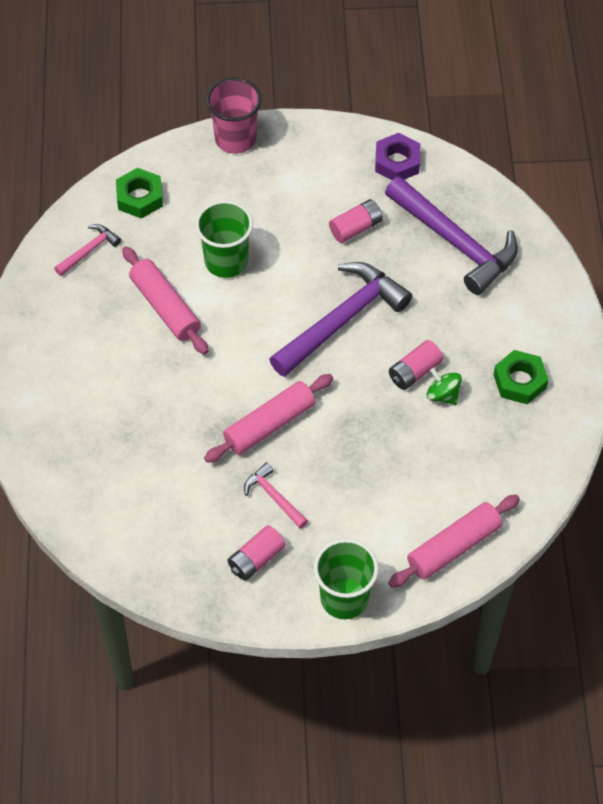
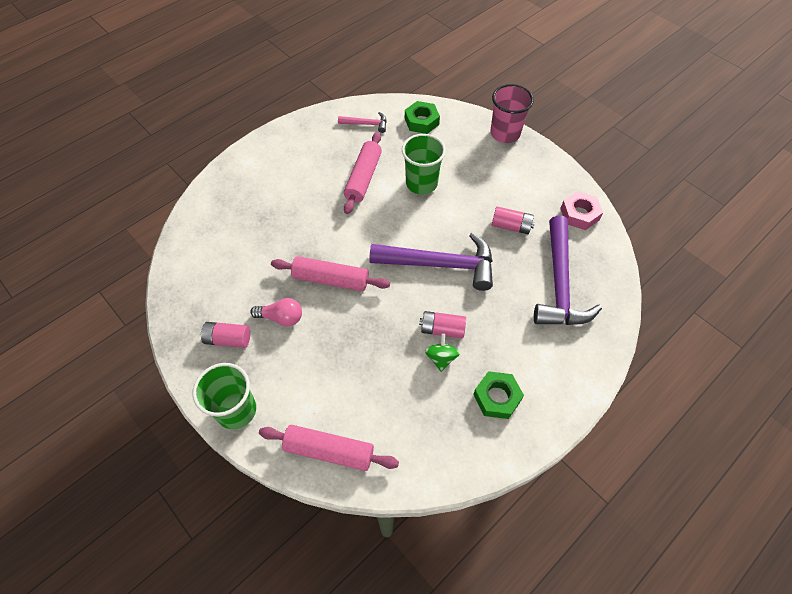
camera: 50 degrees right, 0 degrees up
pink hammer [244,463,308,529] -> pink light bulb [250,298,302,326]
purple nut [375,133,420,180] -> pink nut [560,191,603,230]

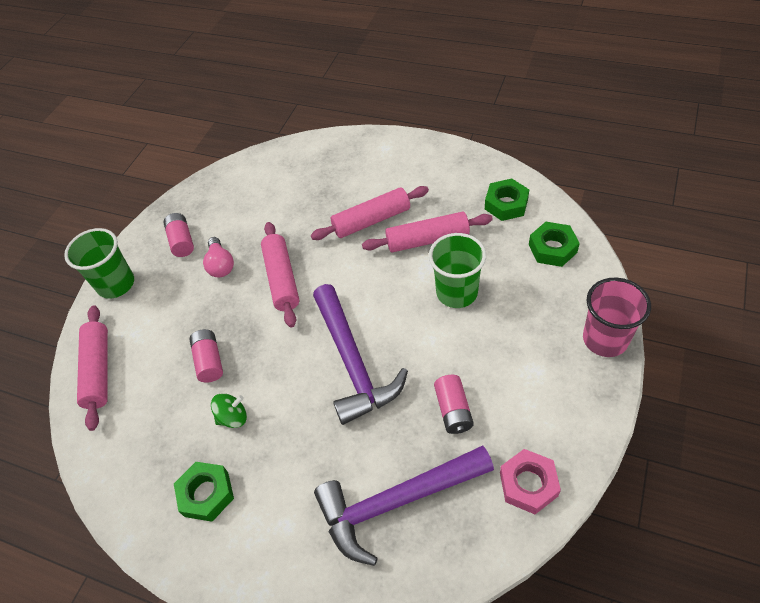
camera: 70 degrees right, 5 degrees down
pink hammer [338,112,387,133] -> green nut [485,179,529,221]
pink battery [419,311,466,339] -> pink battery moved to [189,329,223,383]
none -> pink rolling pin [311,186,429,240]

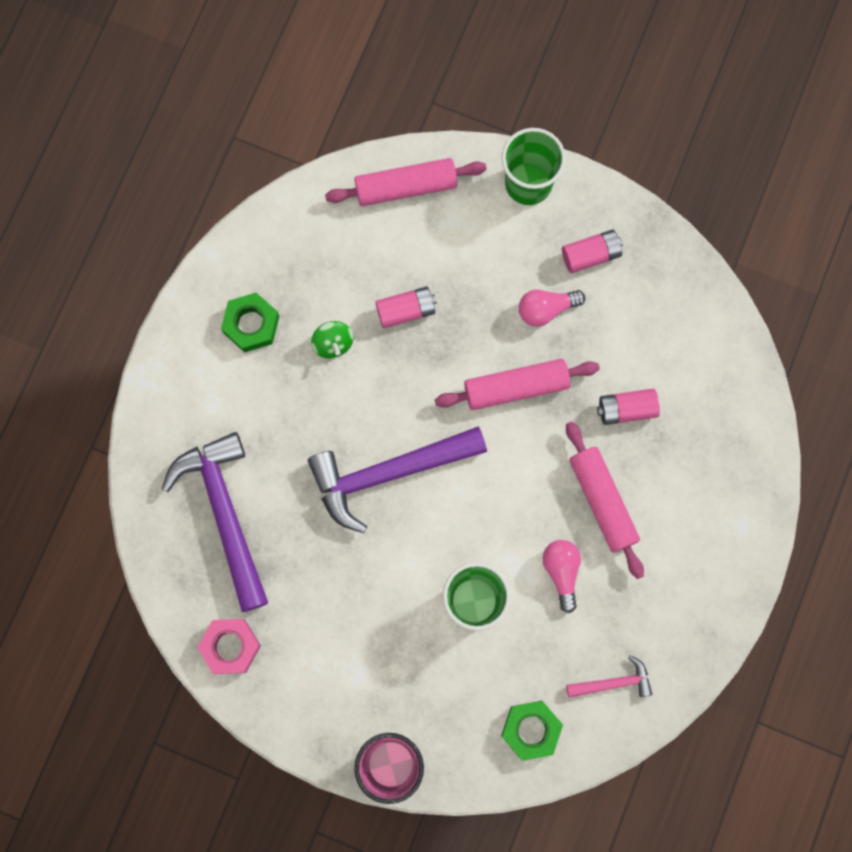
camera: 85 degrees right, 25 degrees up
pink rolling pin [362,212,493,253] -> pink light bulb [543,540,581,613]
pink battery [434,375,474,434] -> pink battery moved to [597,389,660,425]
green nut [485,179,529,221] -> pink hammer [566,655,652,698]

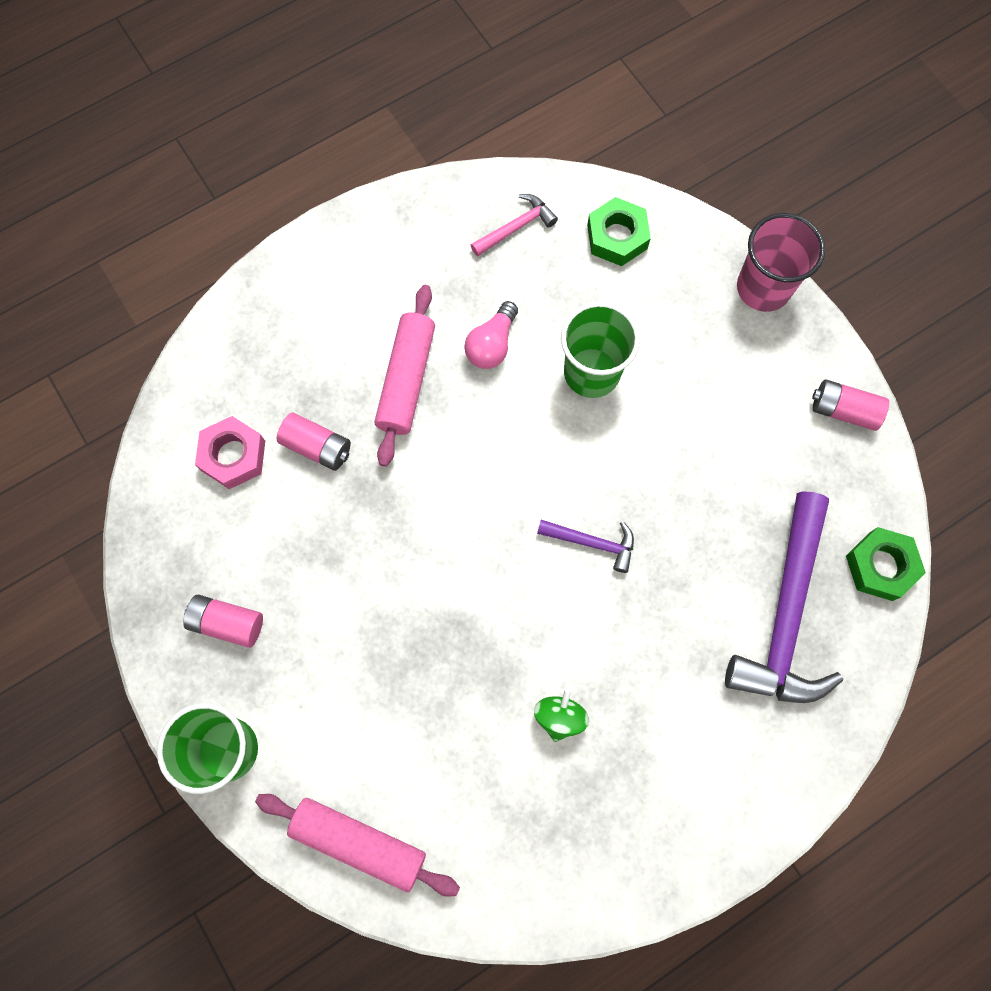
camera: 145 degrees left, 5 degrees down
pink nut [197,619,261,674] -> pink nut moved to [195,416,265,489]
green nut [221,293,279,353] -> green nut moved to [846,527,926,601]
purple hammer [308,427,487,533] -> purple hammer [537,520,634,573], size x0.47
pink battery [375,286,437,328] -> pink battery moved to [812,379,889,431]
pink rolling pin [435,359,600,410] -> none
pink light bulb [519,290,585,327] -> none
pink hammer [566,655,652,698] -> pink hammer turned 120 degrees clockwise [471,194,558,256]

